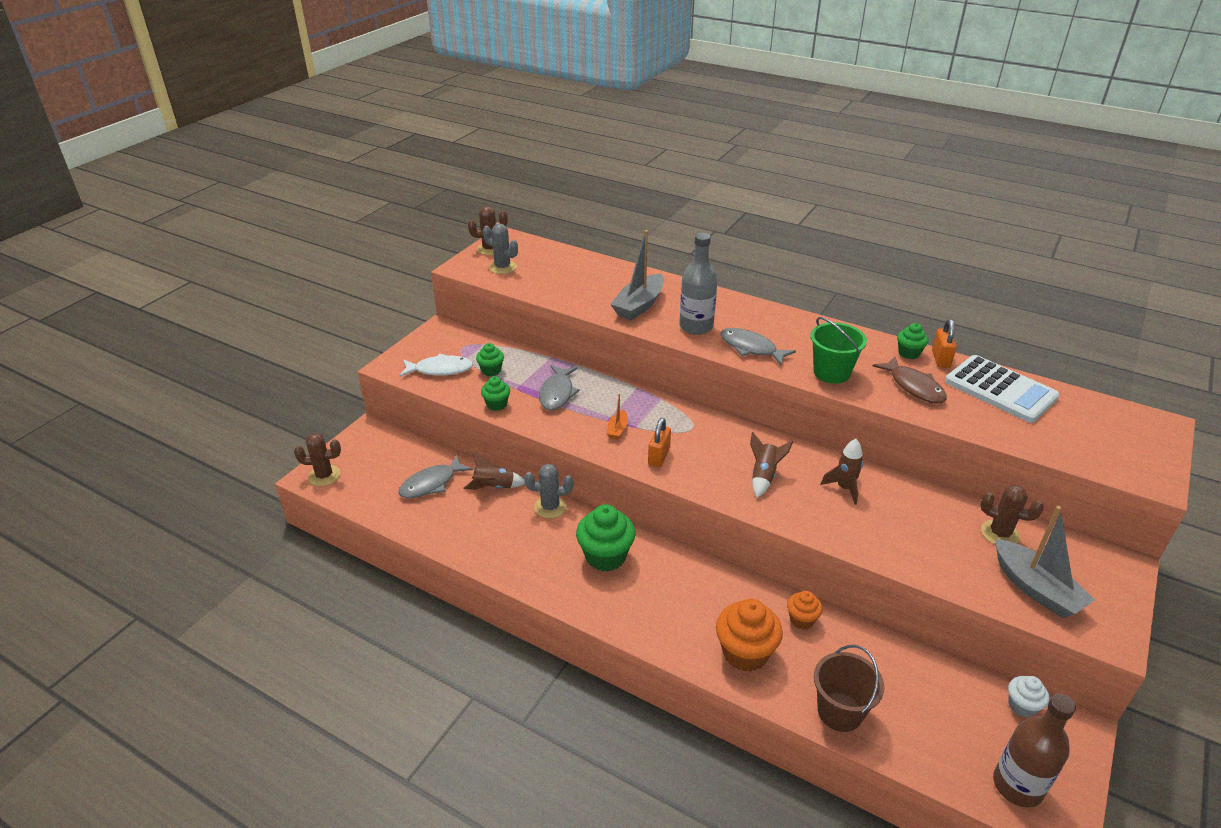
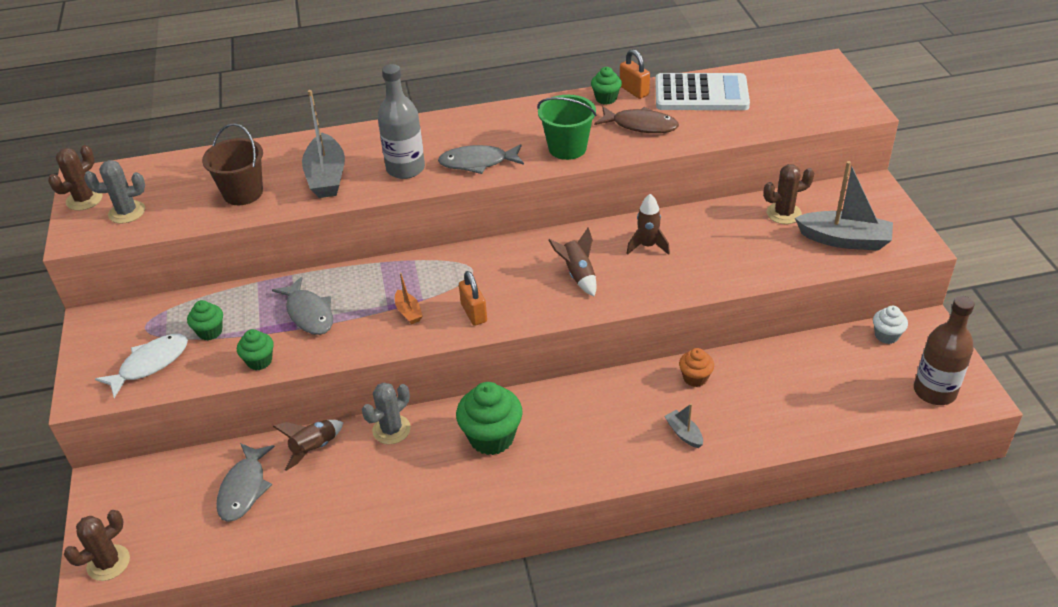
camera: 40 degrees left, 5 degrees up
orange cupcake [716,599,783,672] -> grey boat [664,404,703,448]
brown bucket [814,645,884,732] -> brown bucket moved to [202,123,263,205]

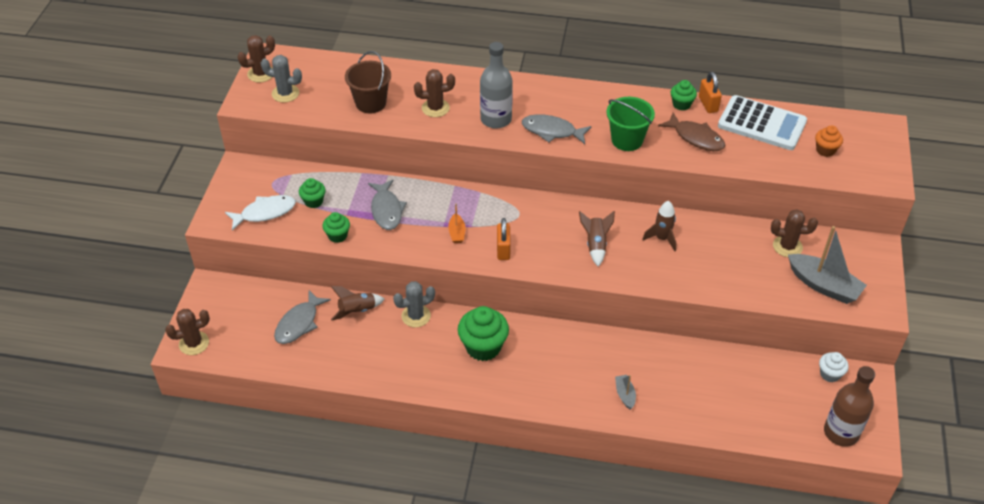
camera: 20 degrees right, 5 degrees up
grey boat [302,90,345,198] -> brown cactus [414,69,455,117]
orange cupcake [679,348,714,387] -> orange cupcake moved to [815,125,843,157]

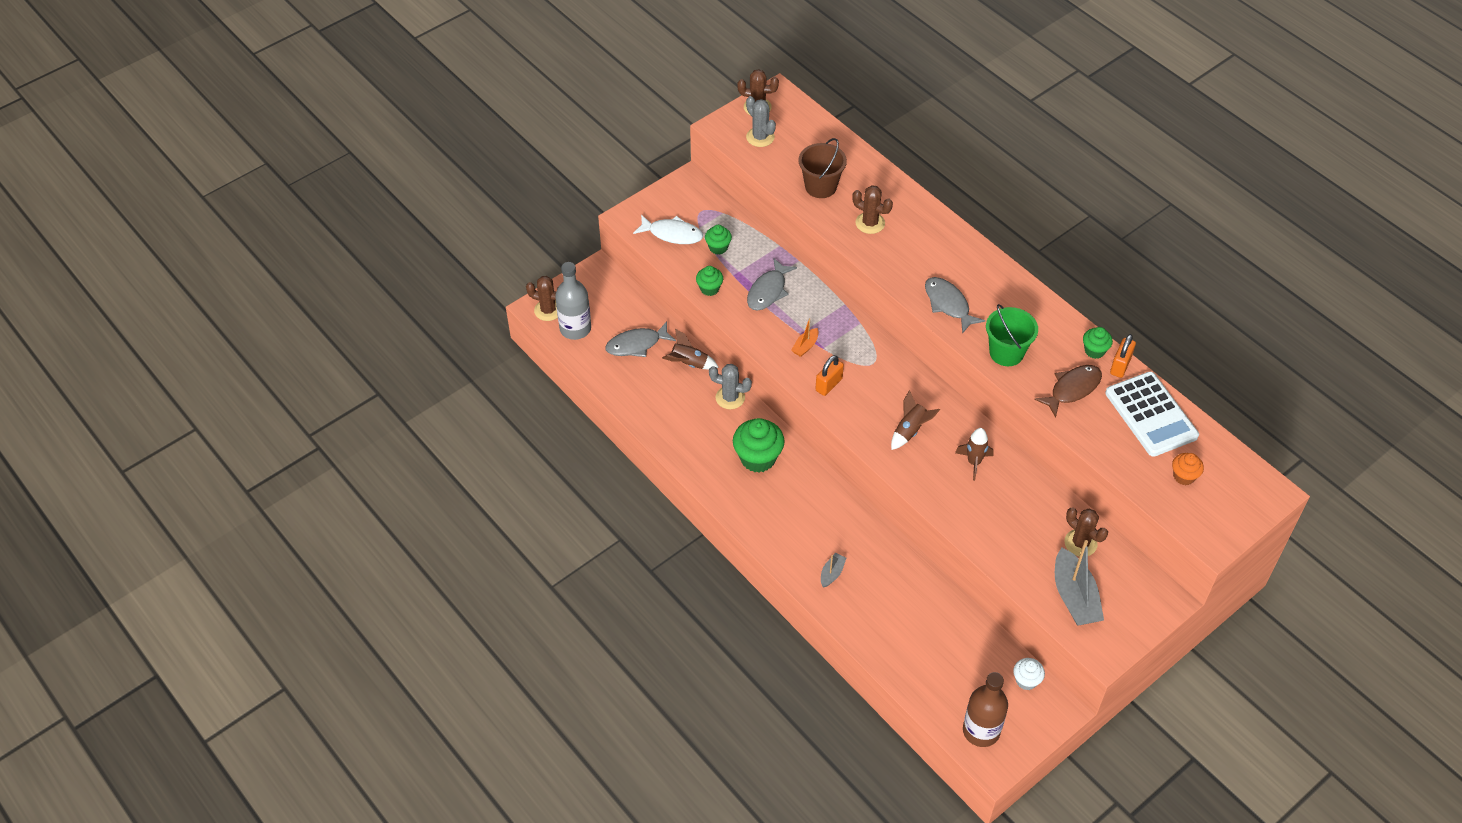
camera: 40 degrees right, 5 degrees up
grey bottle [480,42,513,129] -> grey bottle moved to [555,262,591,340]
brown fish [658,112,726,151] -> brown fish turned 120 degrees counterclockwise [1034,365,1102,418]

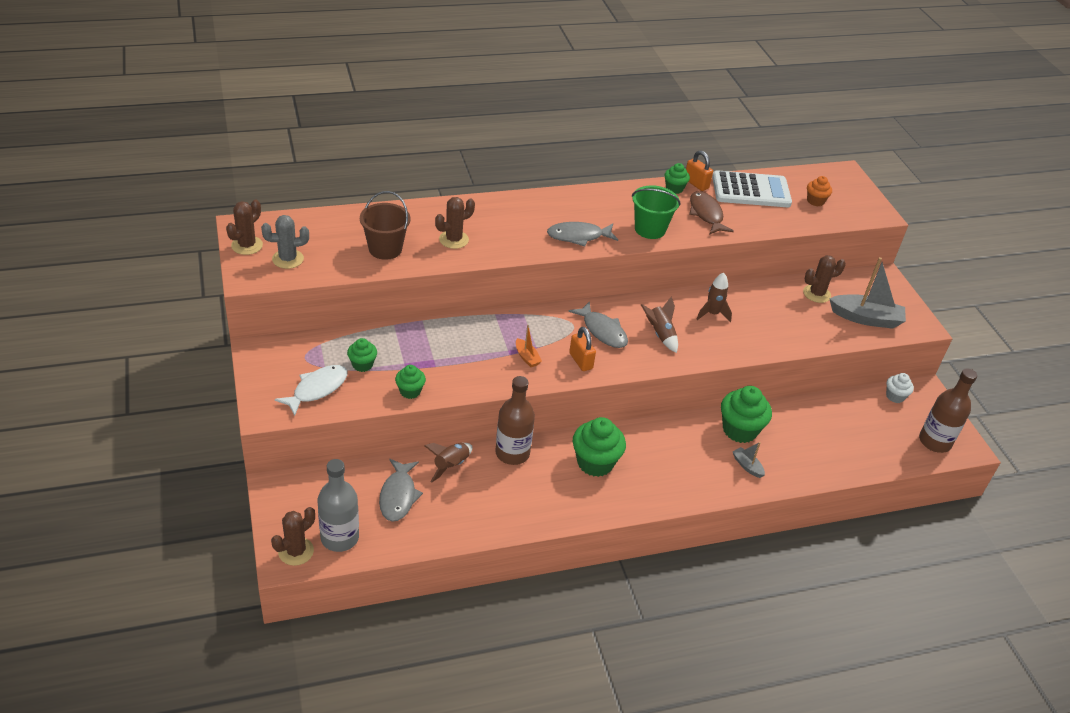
camera: 70 degrees left, 10 degrees down
grey cactus [709,364,752,409] -> brown bottle [495,376,535,465]
grey fish [747,258,797,311] -> grey fish moved to [569,302,628,348]
none -> green cupcake [721,386,772,443]

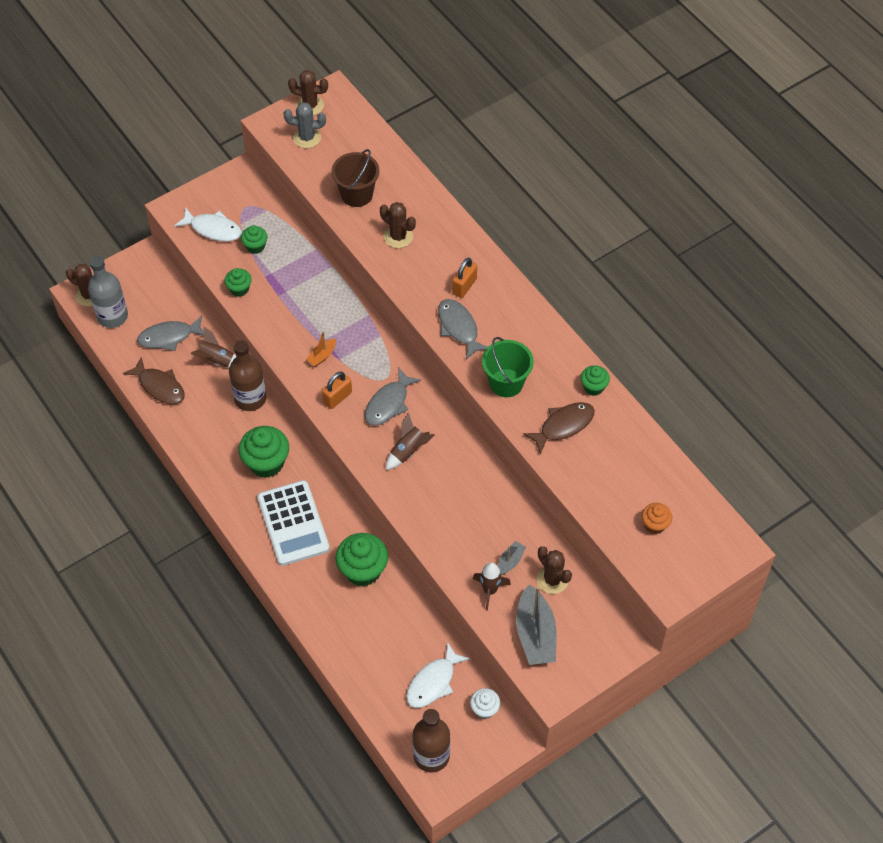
camera: 75 degrees right, 15 degrees up
grey cactus [261,215,309,269] -> grey cactus turned 60 degrees counterclockwise [284,102,326,148]
orange padlock [686,151,713,191] -> orange padlock moved to [452,257,477,298]
brown rocket [697,273,732,322] -> brown rocket moved to [473,562,511,611]
white calculator [712,170,792,207] -> white calculator moved to [257,480,330,566]
grey boat [733,442,765,478] -> grey boat moved to [498,541,526,575]
none -> brown fish [123,357,184,404]
none -> white fish [406,642,470,708]

